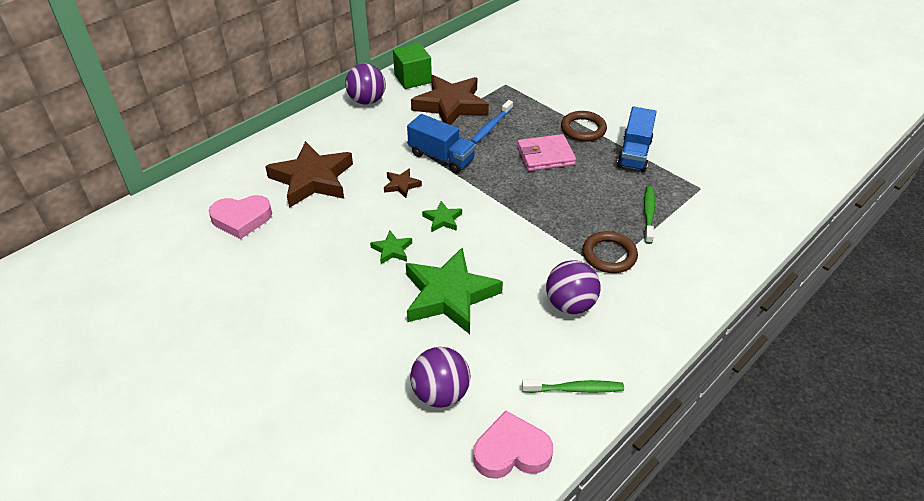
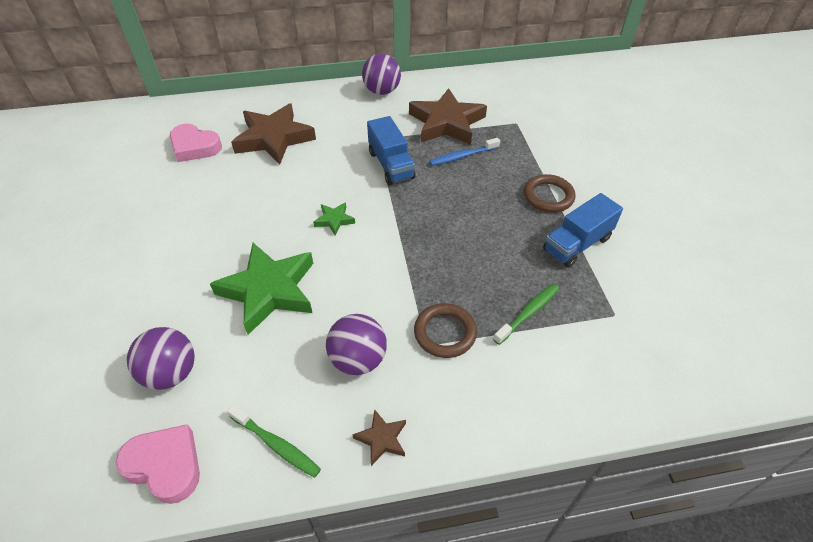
camera: 35 degrees right, 5 degrees up
green star [370,231,412,264] -> none
brown star [384,168,422,198] -> brown star moved to [352,409,406,466]
green cube [393,43,432,89] -> none
pink wallet [517,134,576,171] -> none

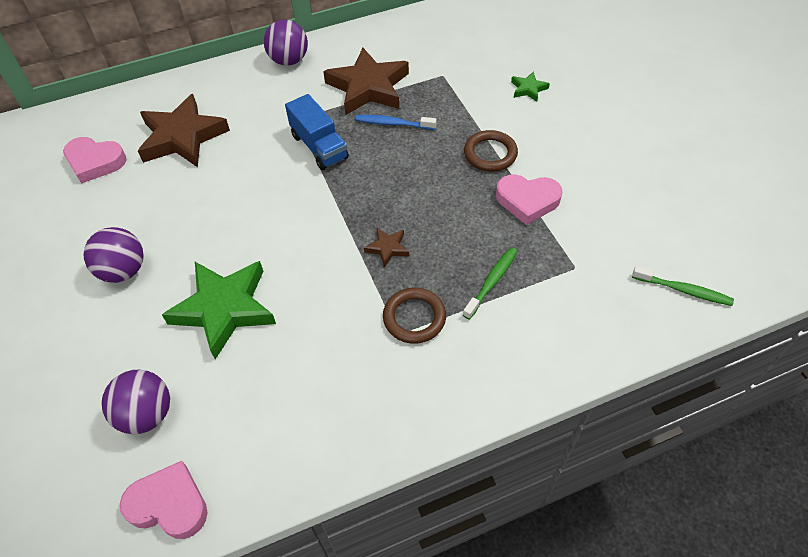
camera: 10 degrees left, 5 degrees up
green toothbrush [227,405,321,478] -> green toothbrush moved to [632,266,734,306]
green star [313,202,355,236] -> green star moved to [511,71,550,102]
purple ball [326,314,387,375] -> purple ball moved to [83,227,144,283]
brown star [352,409,406,466] -> brown star moved to [364,227,409,268]
blue toothbrush [430,138,500,166] -> blue toothbrush turned 45 degrees clockwise [356,115,437,130]
blue truck [543,193,623,268] -> pink heart [496,174,563,225]

